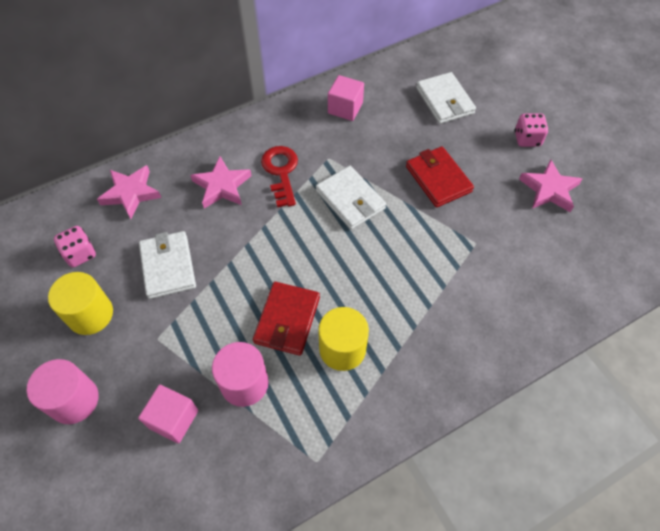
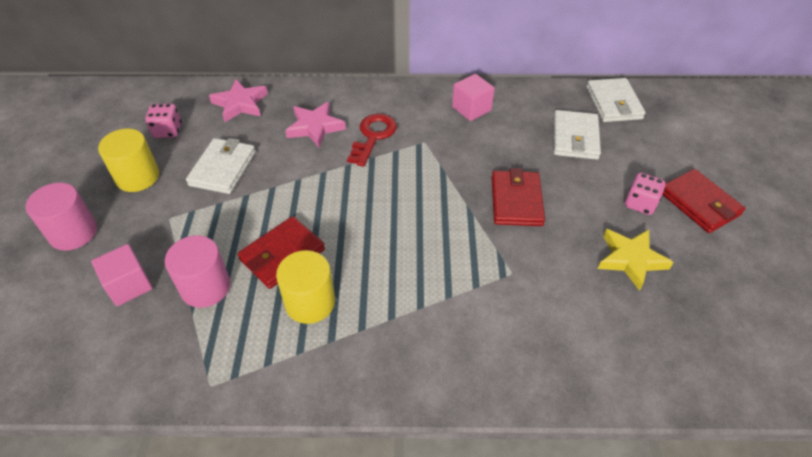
camera: 30 degrees right, 10 degrees down
white wallet [316,166,386,230] -> white wallet moved to [586,78,646,122]
pink star [519,159,582,212] -> yellow star [598,229,674,291]
none -> red wallet [662,169,746,233]

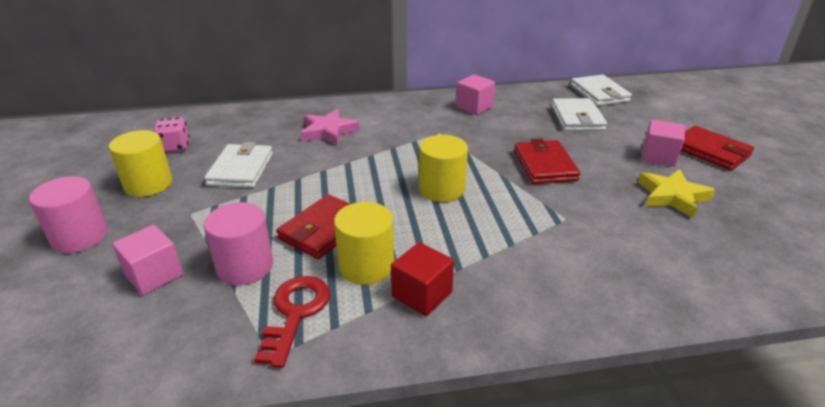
camera: 10 degrees left, 15 degrees down
pink star [209,79,268,122] -> none
red key [347,114,397,167] -> red key moved to [254,276,330,368]
pink dice [625,172,666,215] -> pink cube [642,119,685,167]
none -> red cube [391,242,454,316]
none -> yellow cylinder [419,135,468,202]

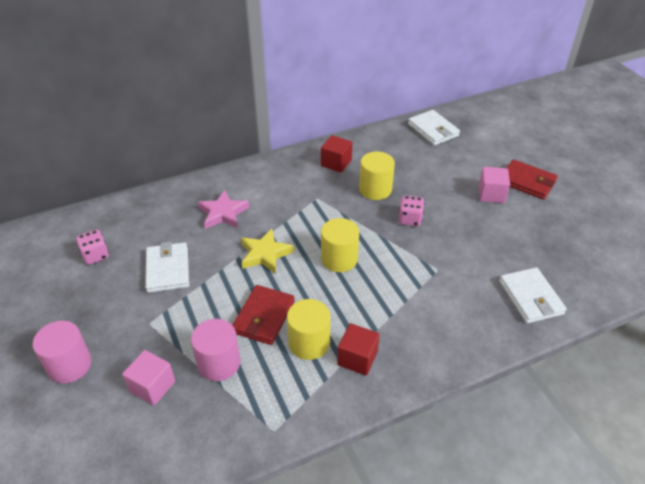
camera: 15 degrees left, 10 degrees up
yellow cylinder [109,130,172,197] -> yellow cylinder moved to [359,152,395,200]
red key [254,276,330,368] -> none
pink cube [456,75,495,115] -> red cube [321,135,353,173]
red wallet [514,138,581,184] -> pink dice [399,195,425,226]
white wallet [551,98,607,131] -> white wallet moved to [499,267,567,323]
yellow star [638,169,715,219] -> yellow star moved to [241,229,294,274]

